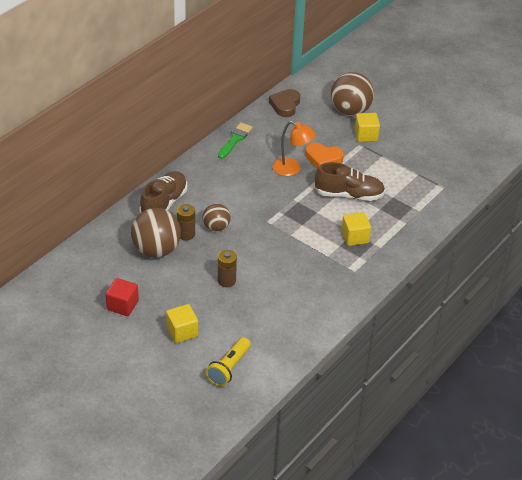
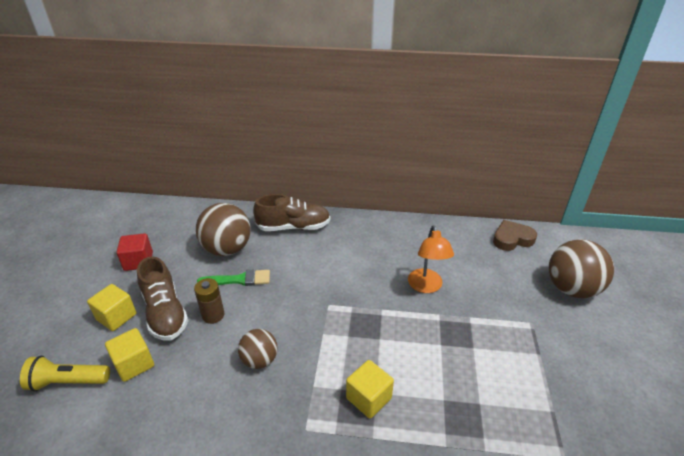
camera: 60 degrees right, 5 degrees down
brown battery [177,204,195,241] -> none
brown ball [203,203,231,231] -> brown ball moved to [238,329,278,369]
green brush [218,123,253,159] -> green brush moved to [197,269,270,286]
orange heart [305,143,344,169] -> none
brown shoe [315,162,385,201] -> brown shoe moved to [137,256,188,341]
yellow cube [354,113,380,142] -> yellow cube moved to [105,328,154,382]

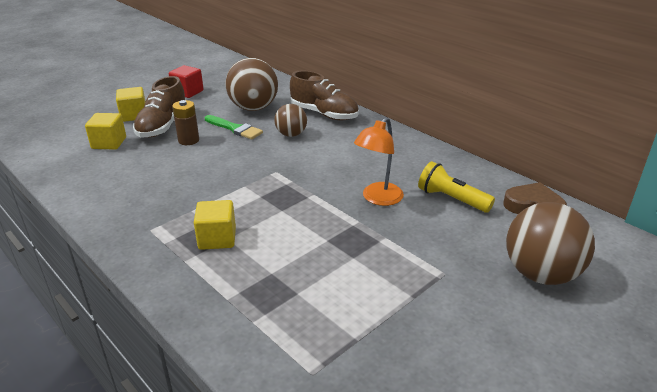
camera: 40 degrees right, 5 degrees down
yellow flashlight [20,356,110,391] -> yellow flashlight moved to [418,161,495,212]
brown ball [238,329,278,369] -> brown ball moved to [274,104,307,137]

